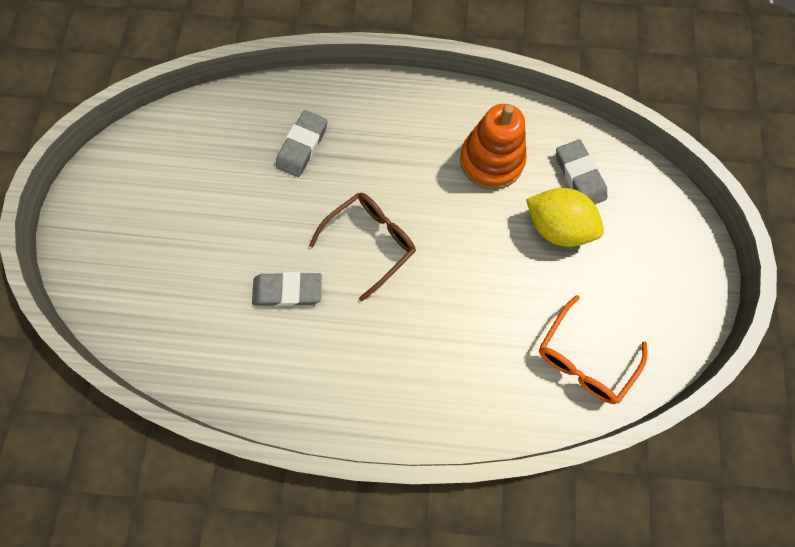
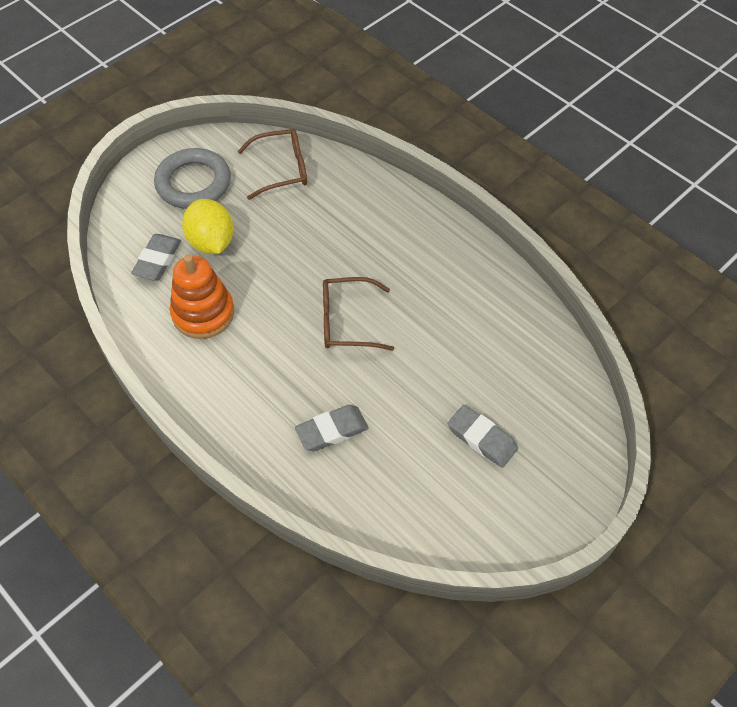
camera: 140 degrees left, 15 degrees down
grey eraser [252,272,322,306] -> grey eraser moved to [448,405,518,468]
orange glasses [539,295,648,404] -> brown glasses [238,129,307,200]
none -> grey ring [154,148,231,209]

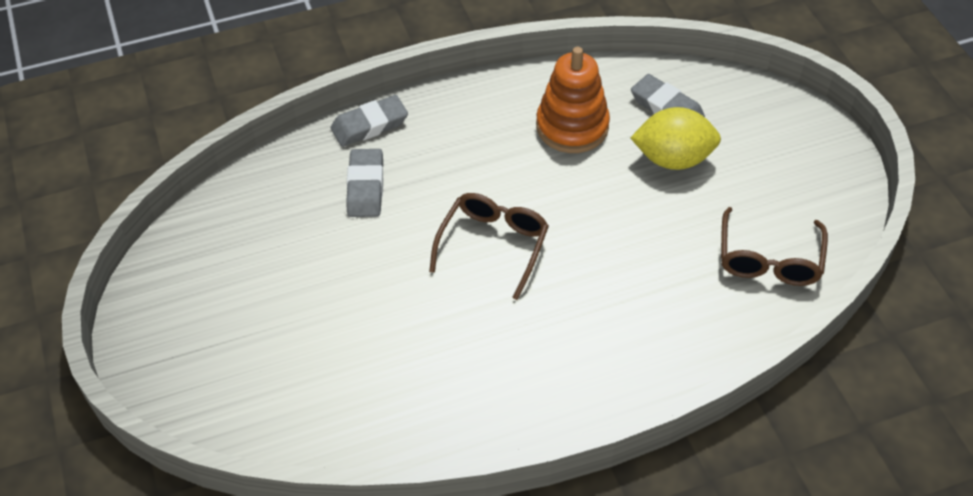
camera: 115 degrees right, 5 degrees down
grey ring [154,148,231,209] -> none
grey eraser [448,405,518,468] -> grey eraser moved to [331,95,408,147]

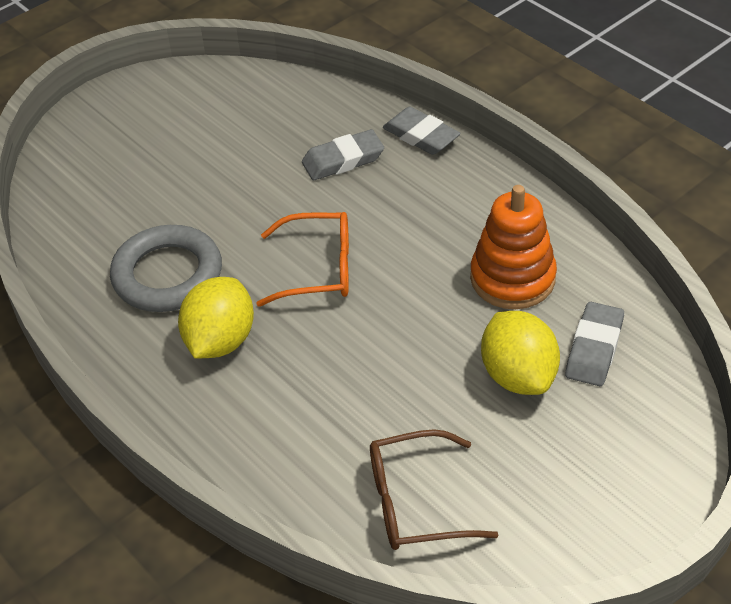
camera: 70 degrees right, 5 degrees down
brown glasses [429,193,549,300] -> orange glasses [256,212,349,307]
none -> grey ring [110,225,222,312]
none -> yellow lemon [178,277,254,359]

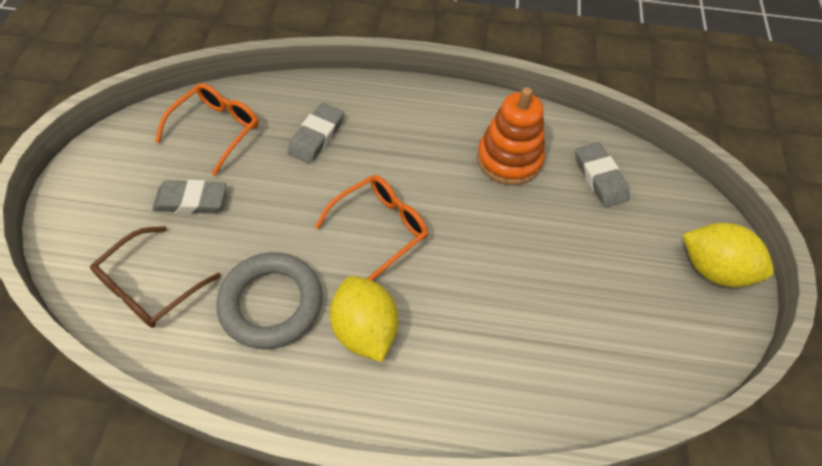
camera: 45 degrees left, 10 degrees up
brown glasses [370,429,498,550] -> brown glasses moved to [90,226,221,328]
grey eraser [383,107,461,155] -> grey eraser moved to [152,180,226,214]
yellow lemon [481,311,560,395] -> yellow lemon moved to [682,223,774,287]
none -> orange glasses [155,83,259,176]

